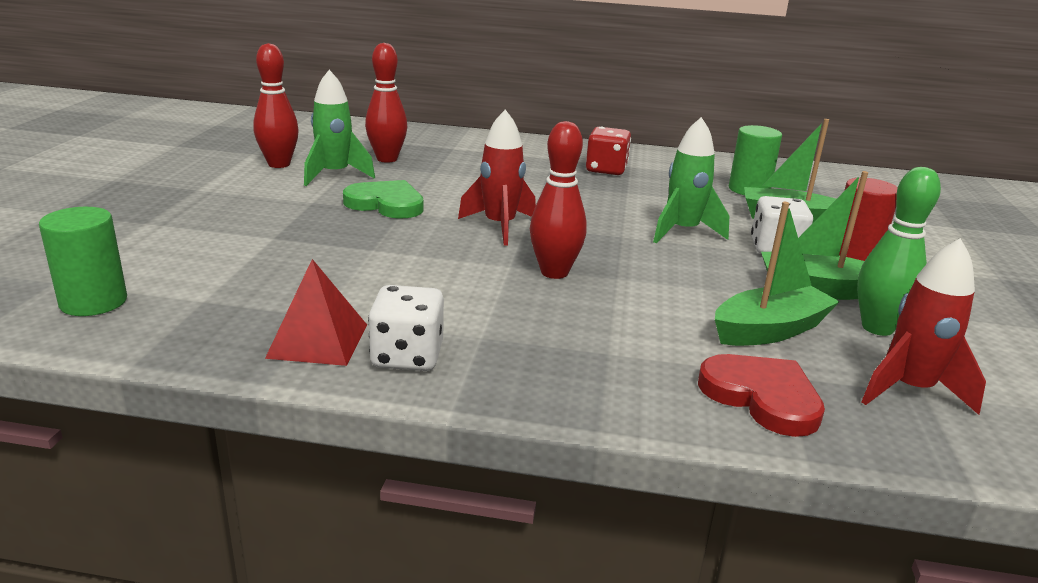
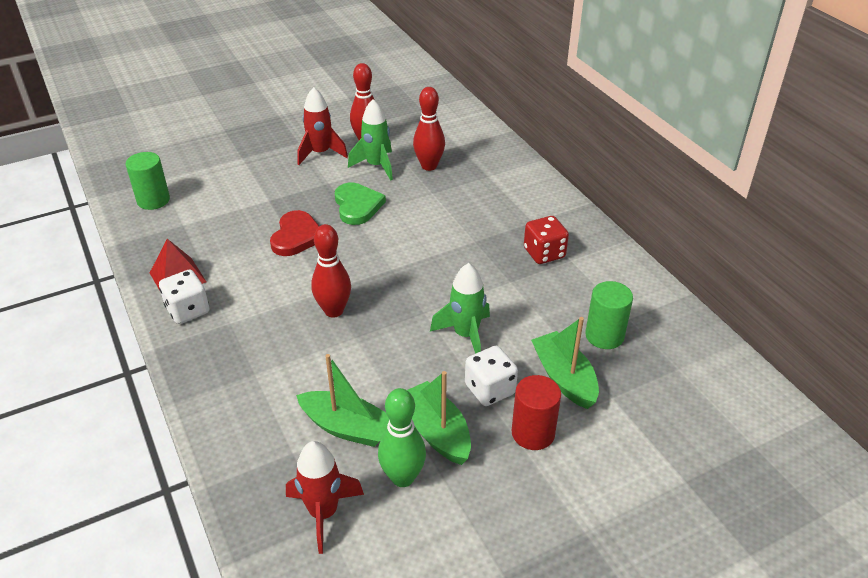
camera: 55 degrees right, 15 degrees up
red rocket [458,110,536,246] -> red rocket moved to [297,87,348,165]
red heart [698,354,825,437] -> red heart moved to [270,210,319,256]

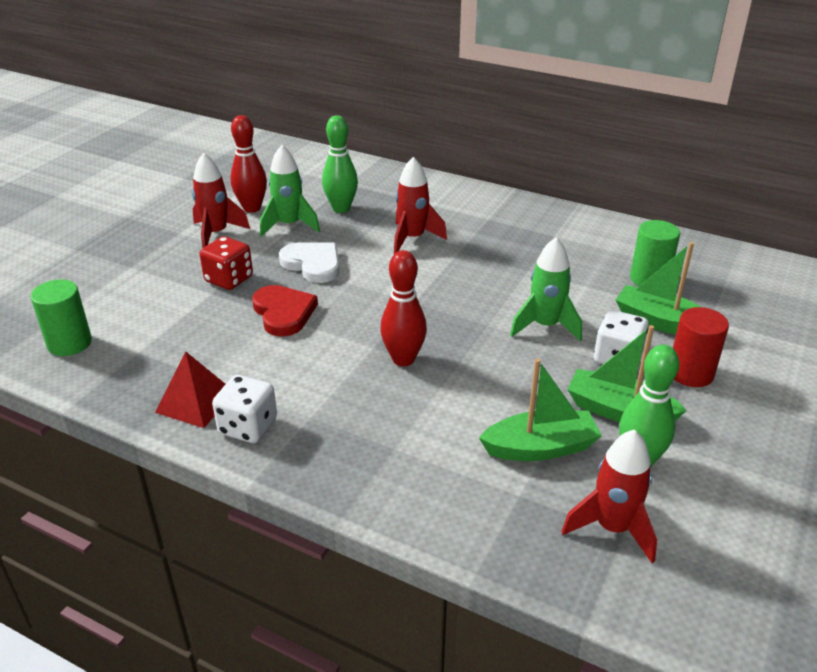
camera: 35 degrees left, 5 degrees down
green heart [335,183,386,225] -> white heart [279,243,340,283]
red bowling pin [413,87,445,171] -> green bowling pin [322,116,358,213]
red dice [524,216,569,264] -> red dice moved to [199,236,253,290]
none -> red rocket [394,157,447,254]

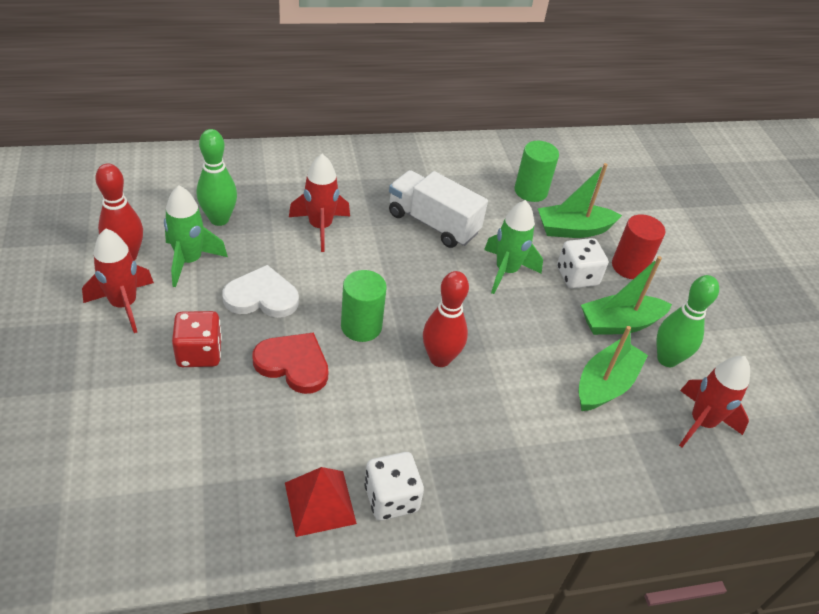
camera: 45 degrees left, 10 degrees up
green cylinder [31,279,92,356] -> green cylinder moved to [341,270,387,342]
none -> white truck [389,170,488,248]

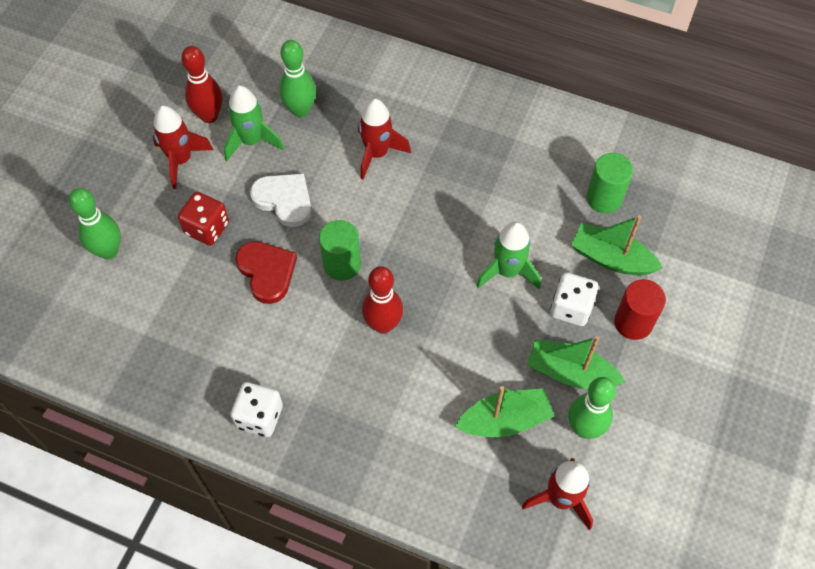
camera: 40 degrees right, 15 degrees up
red pyramid [285,467,357,537] -> none
white truck [389,170,488,248] -> none
none -> green bowling pin [69,188,121,259]

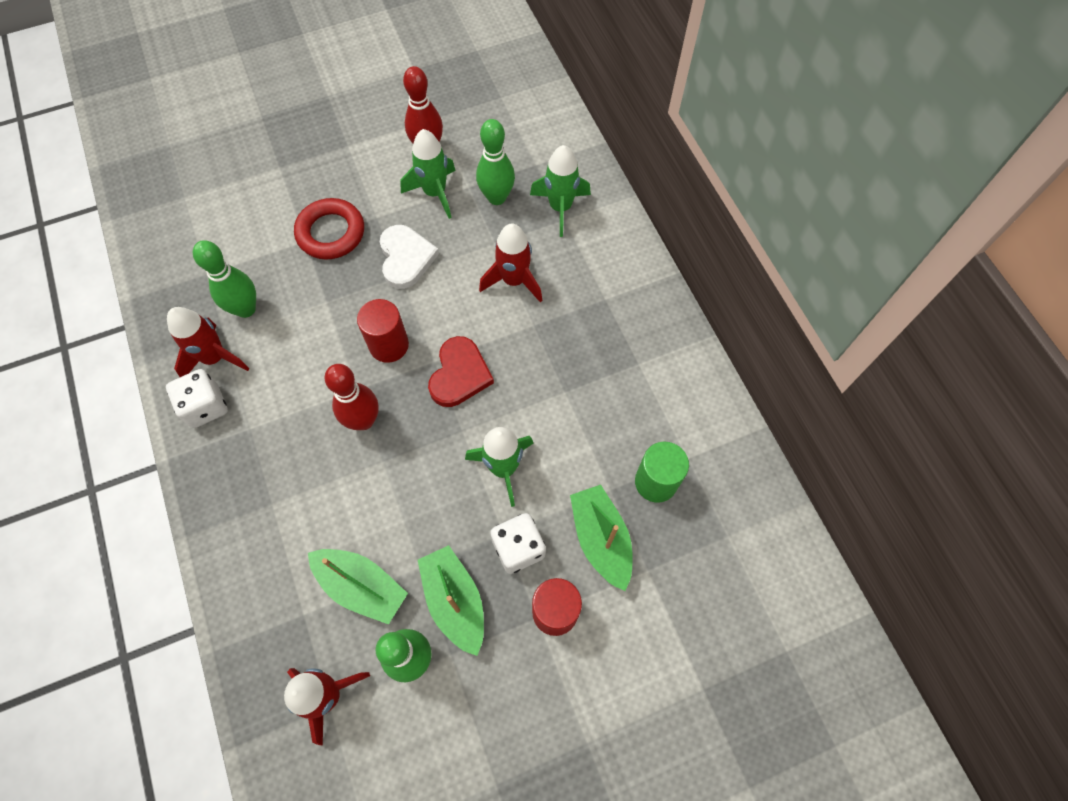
camera: 45 degrees right, 5 degrees up
green bowling pin [69,188,121,259] -> green bowling pin moved to [193,240,256,318]
red rocket [153,105,213,189] -> red rocket moved to [167,307,249,377]
red dice [178,192,229,246] -> red ring [294,198,364,260]
red heart [235,241,297,304] -> red heart moved to [428,336,494,407]
green cylinder [319,220,361,281] -> red cylinder [357,299,409,363]
none -> green rocket [530,145,591,237]

